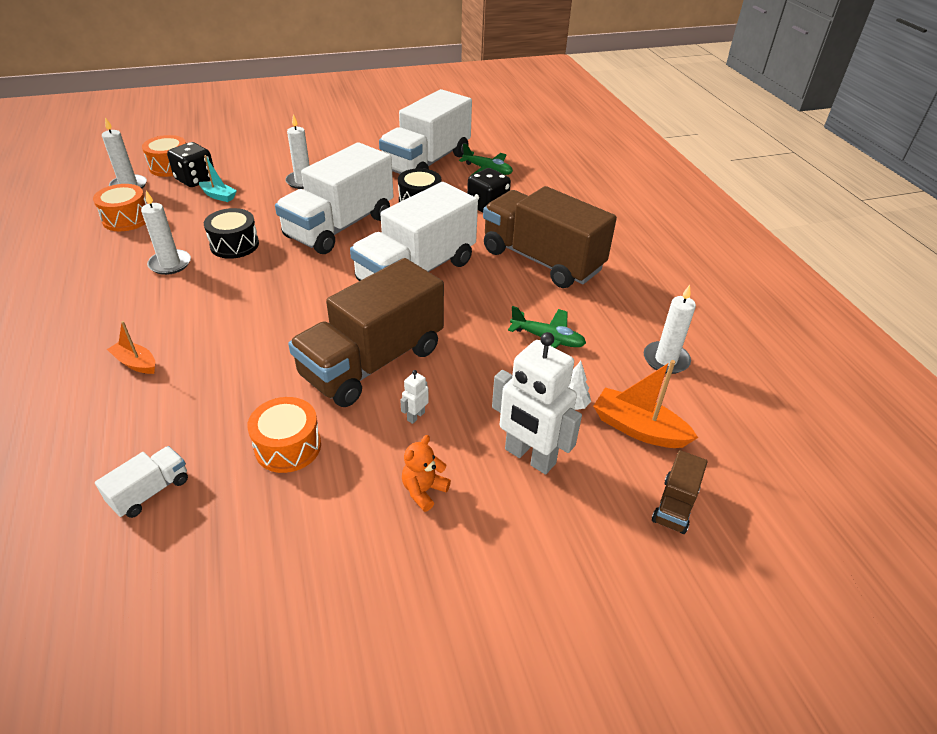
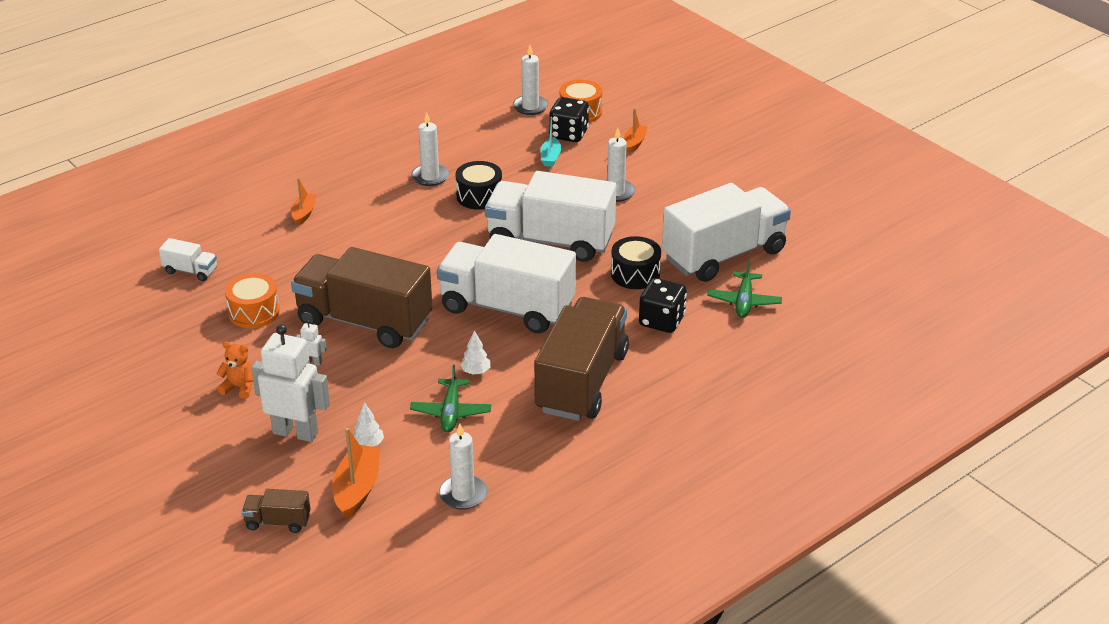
camera: 70 degrees right, 5 degrees down
orange drum [93,184,147,231] -> none
white truck [379,89,472,174] -> white truck turned 135 degrees clockwise [662,183,791,282]
white robot [492,332,582,474] -> white robot turned 90 degrees clockwise [251,324,330,442]
none -> white tree [460,330,491,375]
none -> orange boat [624,108,647,153]

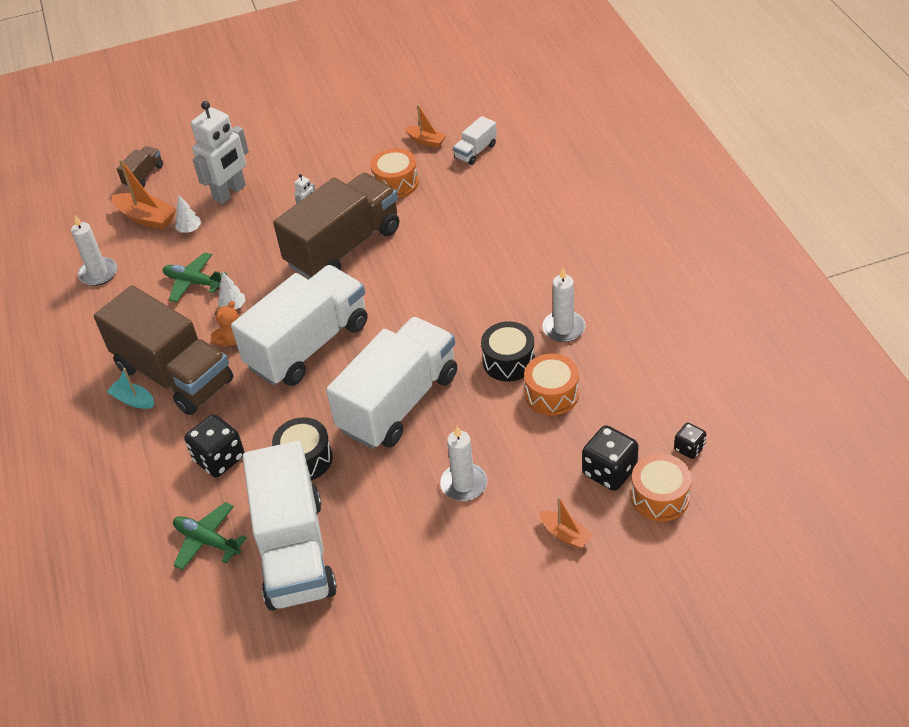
camera: 115 degrees right, 10 degrees up
orange teddy bear [216,341,253,399] -> orange teddy bear moved to [211,301,240,347]
orange boat [291,178,317,226] -> orange boat moved to [405,104,447,148]
white candle [513,45,548,115] -> black dice [674,423,706,459]
turquoise boat [540,117,561,167] -> turquoise boat moved to [107,368,154,409]
none -> orange drum [524,354,579,416]

